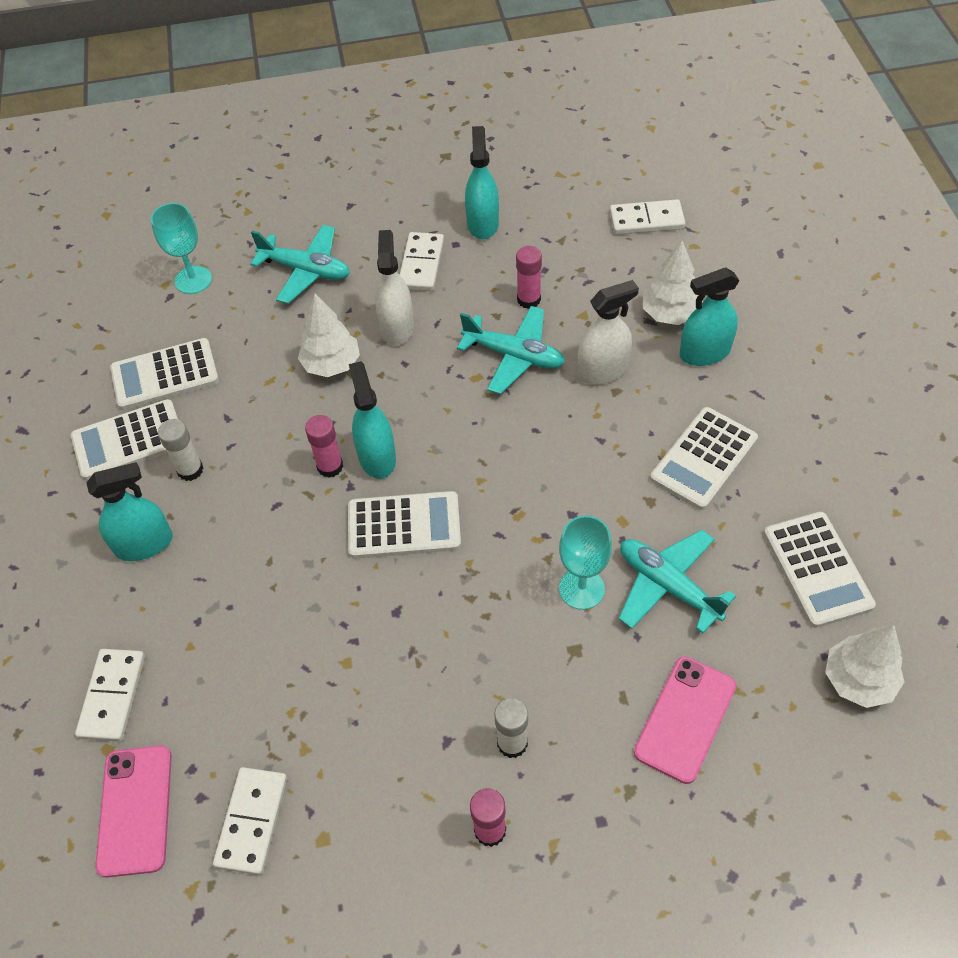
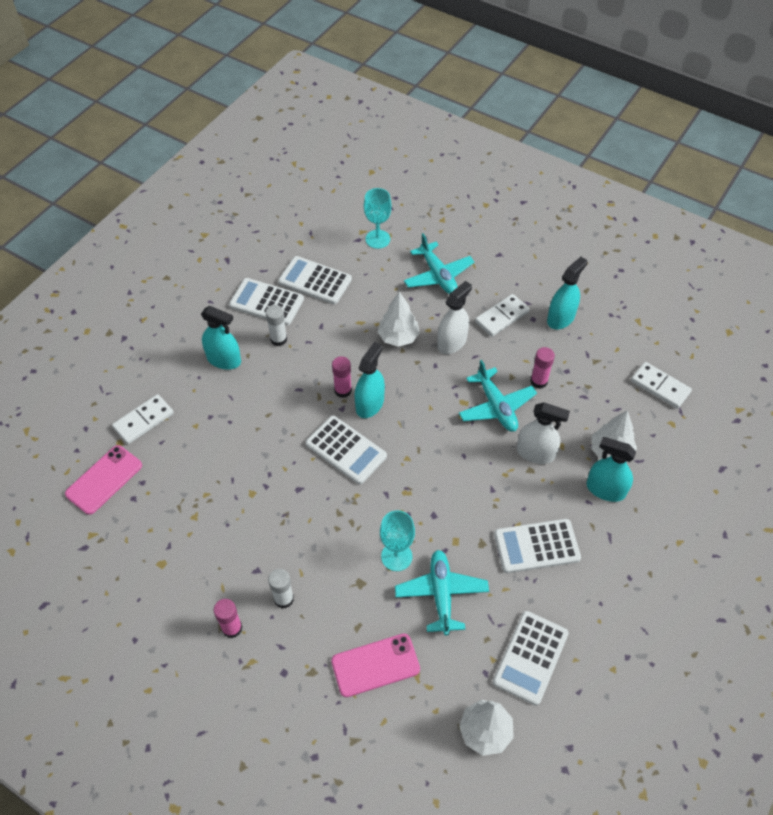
camera: 40 degrees right, 0 degrees up
white domino [213,767,287,875] -> none

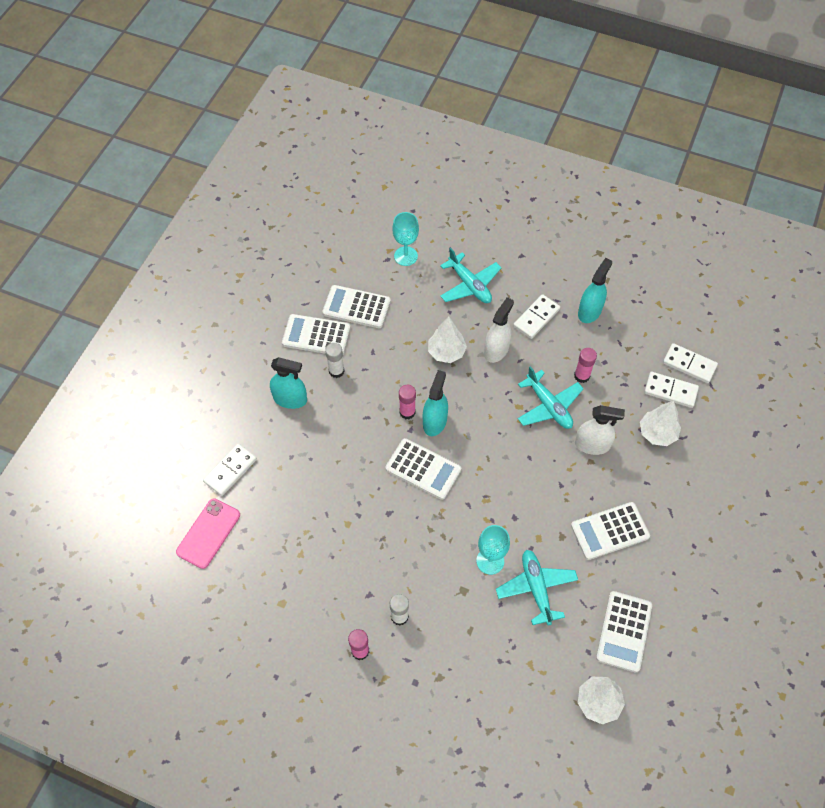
camera: 10 degrees left, 5 degrees up
pink phone [331,634,420,697] -> none
turquoise spray bottle [586,437,636,502] -> none
none -> white domino [644,372,699,408]

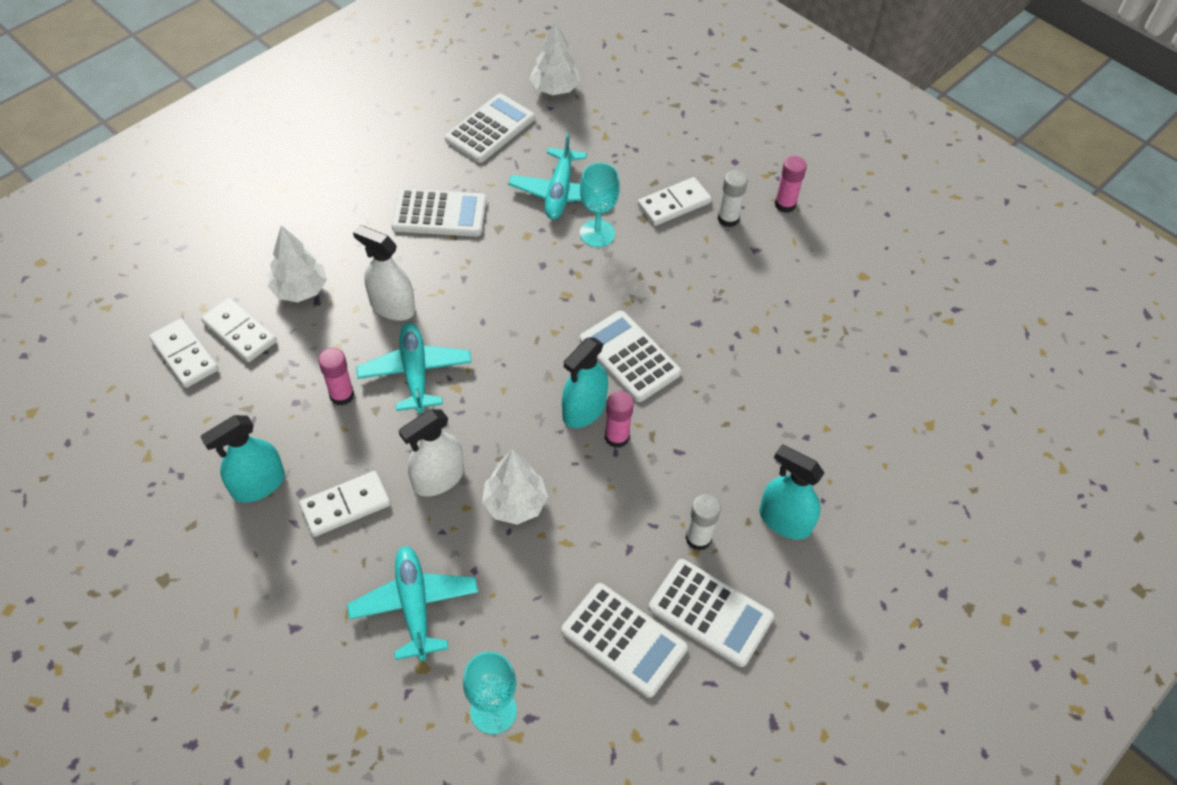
camera: 160 degrees left, 5 degrees down
pink phone [176,498,240,569] -> none
white domino [203,444,257,496] -> white domino moved to [638,177,712,226]

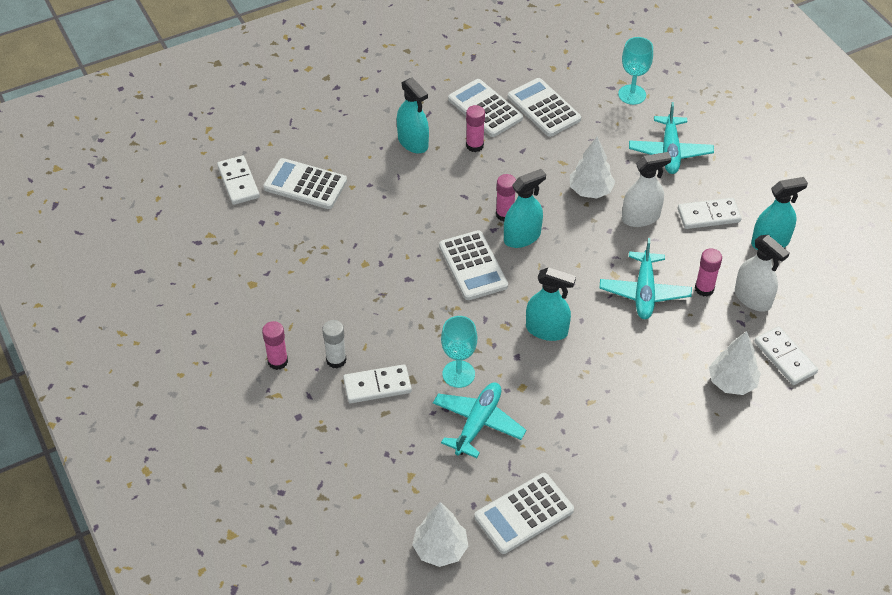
camera: 160 degrees left, 5 degrees down
white domino [149,318,219,388] -> white domino moved to [217,156,260,205]
white spray bottle [353,225,415,321] -> white spray bottle moved to [735,235,790,312]
white calculator [391,189,486,237] -> white calculator moved to [263,158,347,209]
white glue stick [685,494,721,551] -> pink glue stick [466,105,485,152]
none -> turquoise spray bottle [526,267,576,341]

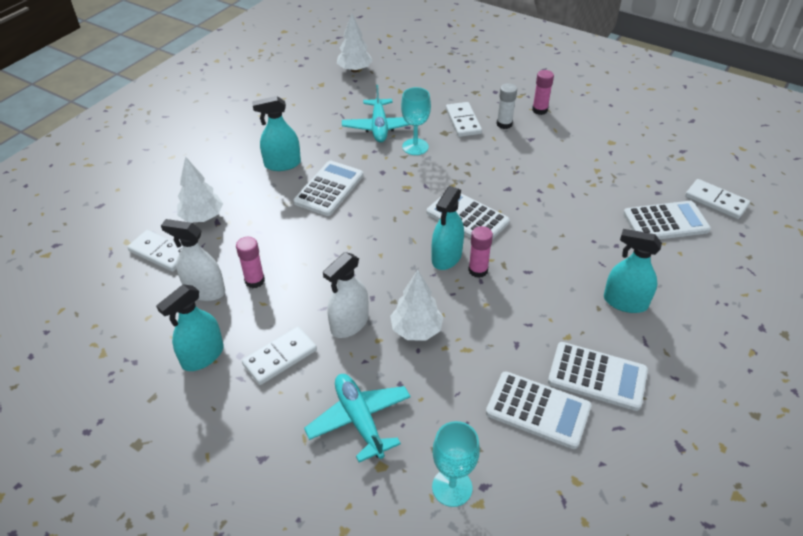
camera: 150 degrees right, 5 degrees down
white domino [343,364,412,403] -> white domino turned 60 degrees counterclockwise [446,102,482,137]
pink glue stick [466,105,485,152] -> none
white calculator [474,473,574,554] -> white calculator moved to [293,161,363,216]
turquoise spray bottle [526,267,576,341] -> turquoise spray bottle moved to [252,96,301,171]
turquoise plane [599,238,692,319] -> none

